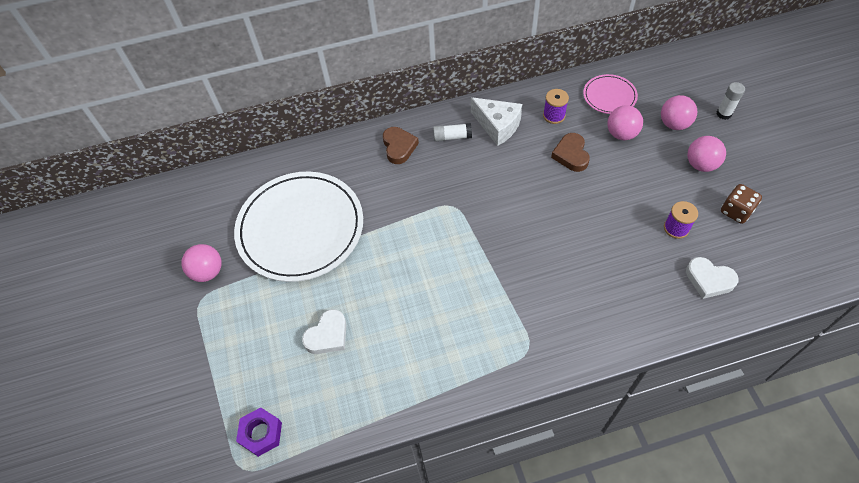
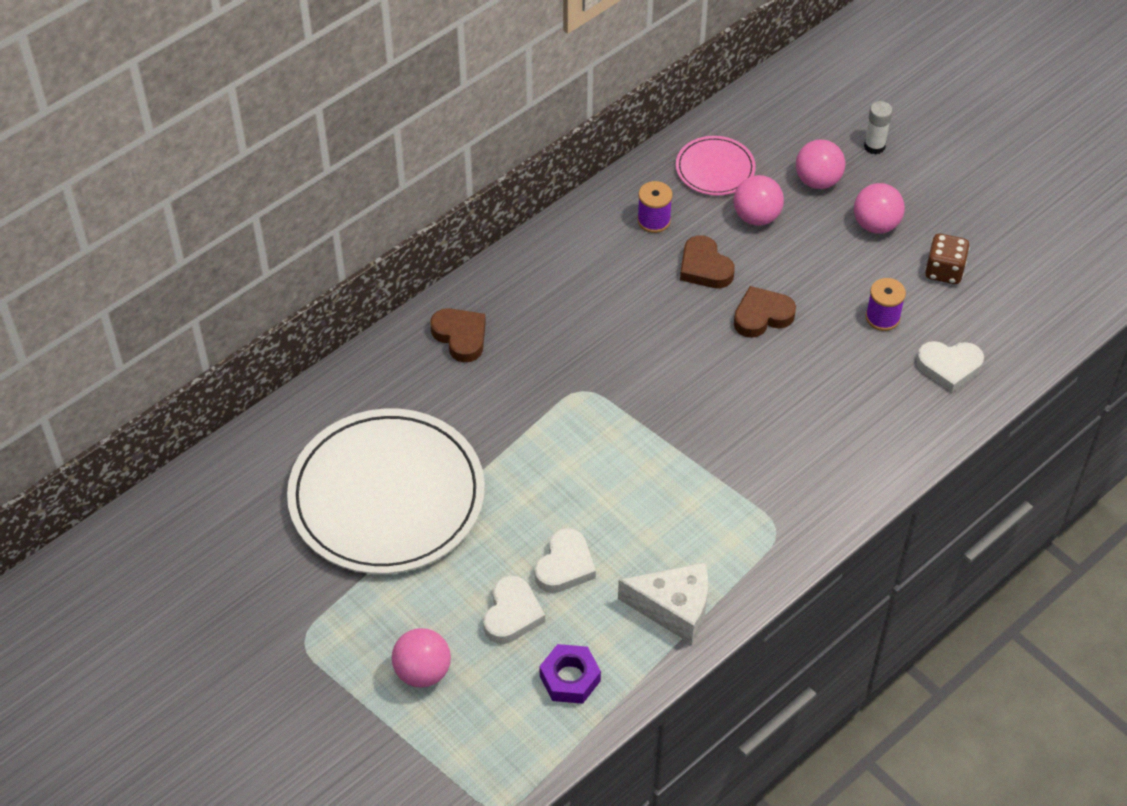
camera: 30 degrees left, 5 degrees down
pink ball [181,244,222,282] -> pink ball moved to [392,628,451,688]
purple nut [236,407,282,457] -> purple nut moved to [539,644,601,704]
white glue stick [433,123,472,142] -> none
white cheese [471,97,522,146] -> white cheese moved to [618,562,708,644]
none -> white heart [534,528,596,593]
none -> brown heart [734,286,796,338]

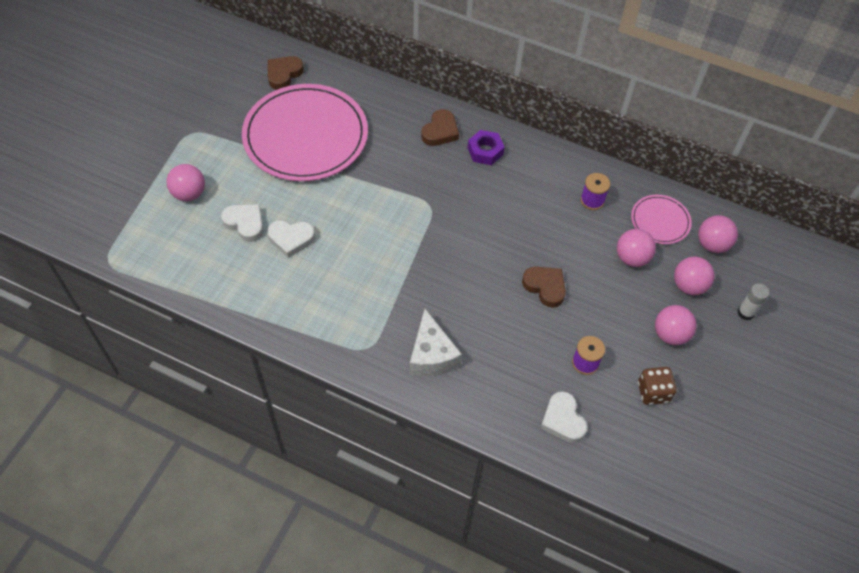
camera: 65 degrees right, 5 degrees up
white plate [287,408,485,574] -> pink plate [242,84,368,181]
white heart [483,576,545,644] -> white heart turned 135 degrees counterclockwise [221,204,263,242]
purple nut [539,644,601,704] -> purple nut moved to [468,130,505,165]
white cheese [618,562,708,644] -> white cheese moved to [409,309,462,376]
brown heart [680,235,735,288] -> brown heart moved to [268,56,304,90]
none -> pink ball [698,215,738,253]

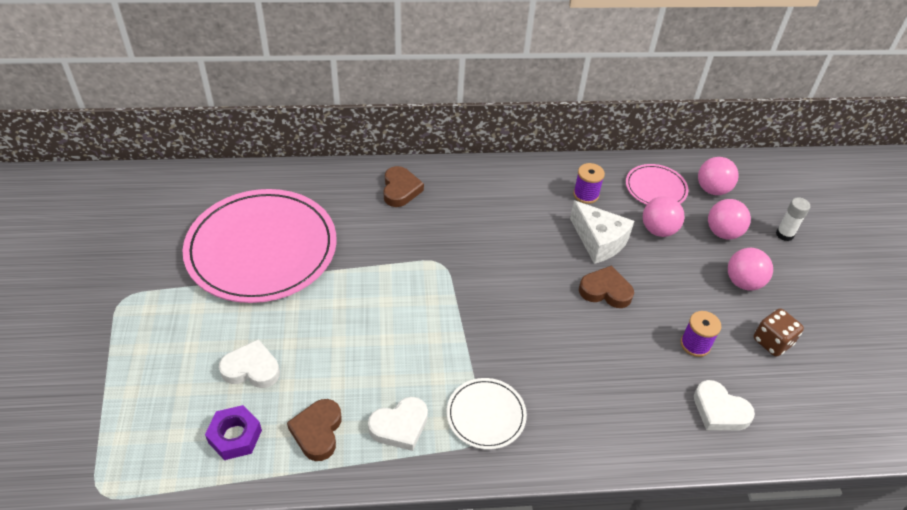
camera: 30 degrees left, 10 degrees down
pink ball [167,164,205,201] -> none
white heart [267,220,315,258] -> white heart moved to [368,397,428,451]
brown heart [268,56,304,90] -> brown heart moved to [287,399,342,461]
white cheese [409,309,462,376] -> white cheese moved to [570,200,634,264]
purple nut [468,130,505,165] -> purple nut moved to [205,405,262,460]
none -> white plate [447,378,527,450]

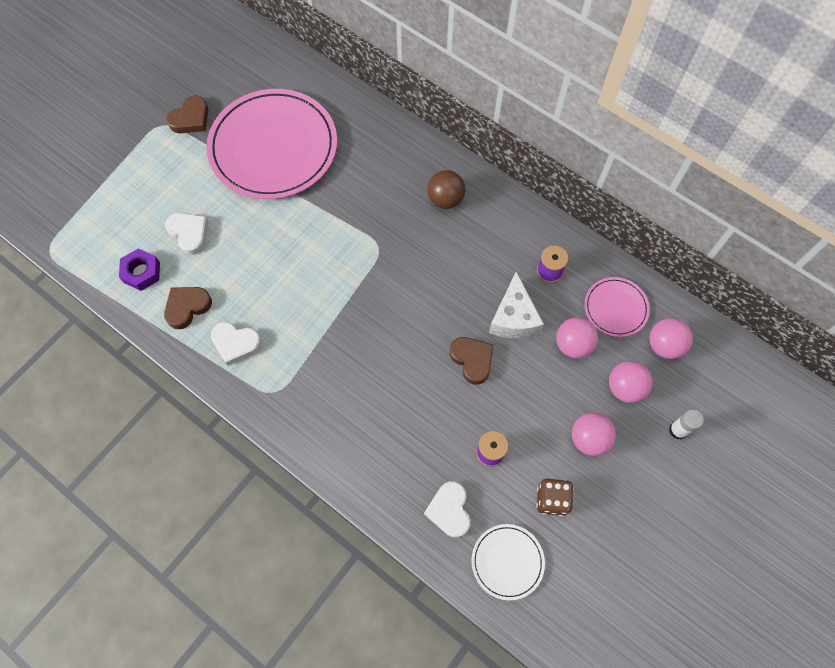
camera: 45 degrees right, 20 degrees up
brown heart [383,166,424,207] -> brown heart moved to [167,95,208,133]
white plate [447,378,527,450] -> white plate moved to [471,524,545,600]
none -> brown ball [427,170,466,209]

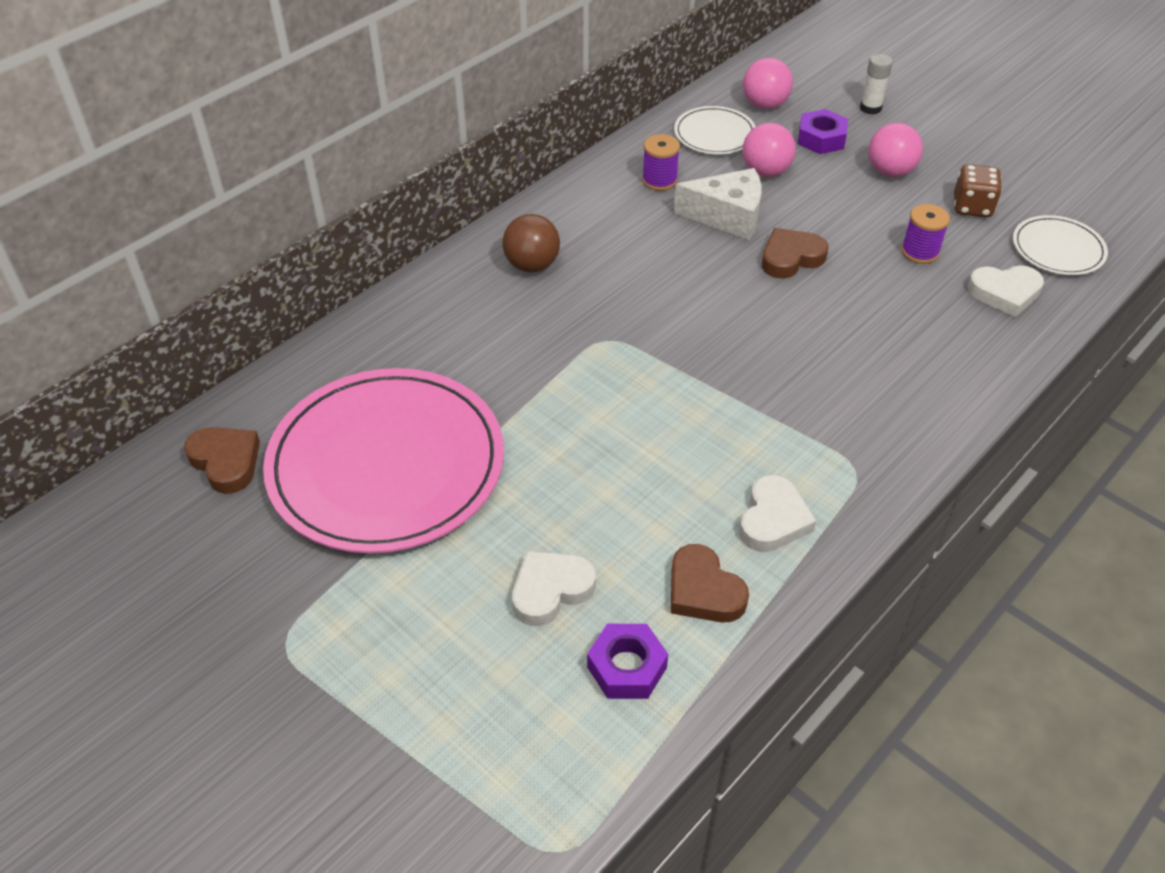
camera: 85 degrees left, 20 degrees down
brown heart [167,95,208,133] -> brown heart moved to [184,427,260,494]
pink plate [584,277,650,337] -> white plate [674,106,756,155]
pink ball [609,361,653,403] -> purple nut [798,109,848,154]

